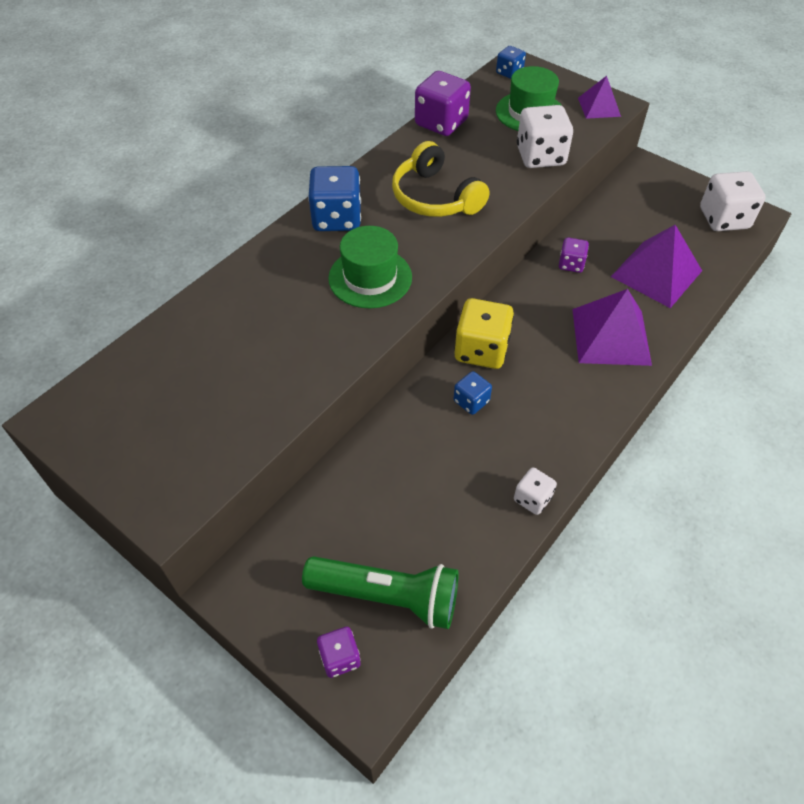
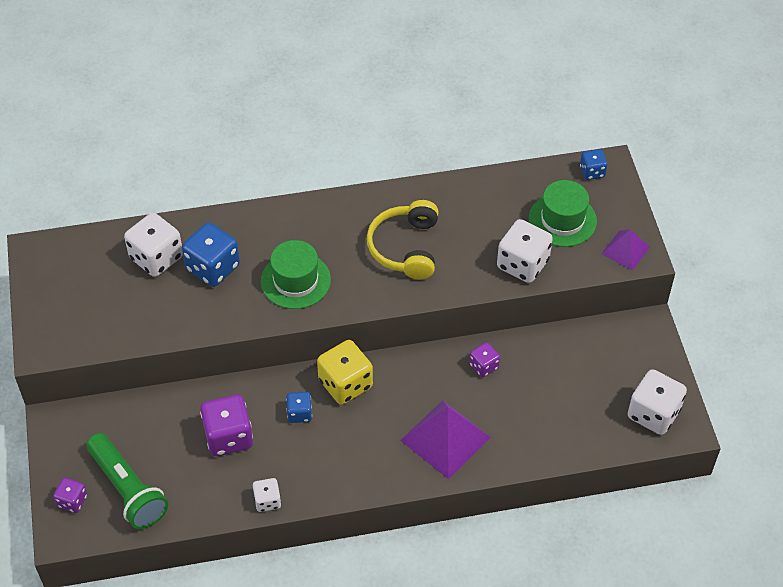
camera: 40 degrees right, 0 degrees up
blue dice [308,166,361,231] -> blue dice moved to [182,222,240,287]
purple dice [415,71,471,136] -> purple dice moved to [200,394,253,456]
purple pyramid [611,225,702,308] -> none
none -> white dice [124,213,183,277]

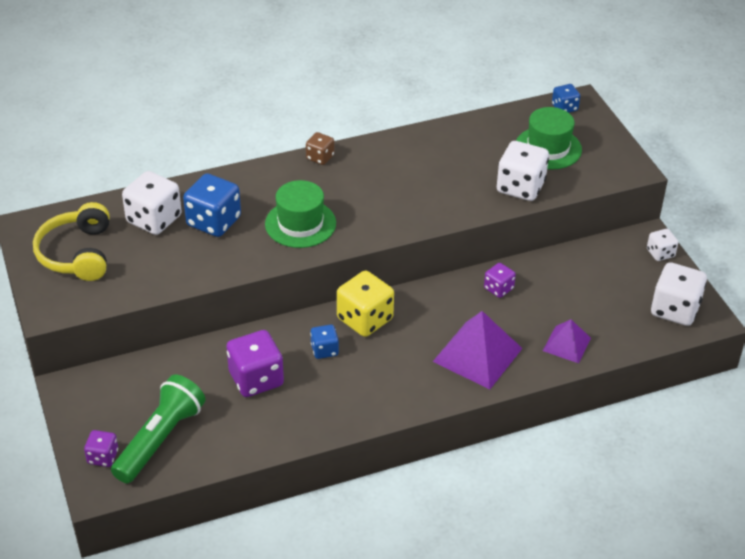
camera: 10 degrees left, 10 degrees down
green flashlight [86,433,168,529] -> green flashlight turned 105 degrees counterclockwise [111,375,206,484]
white dice [253,478,281,512] -> white dice moved to [647,229,678,261]
yellow headphones [367,200,438,280] -> yellow headphones moved to [33,202,110,281]
purple pyramid [602,229,650,271] -> purple pyramid moved to [543,319,591,363]
none -> brown dice [306,132,334,165]

